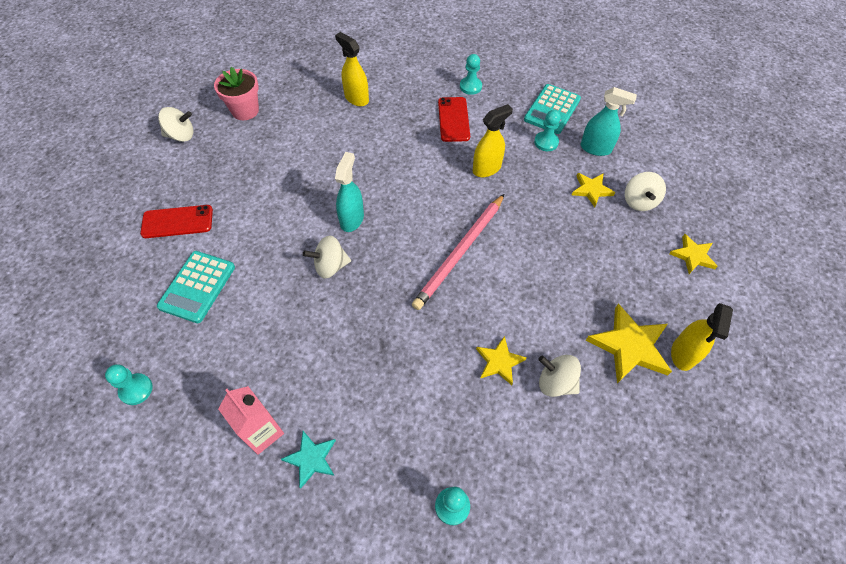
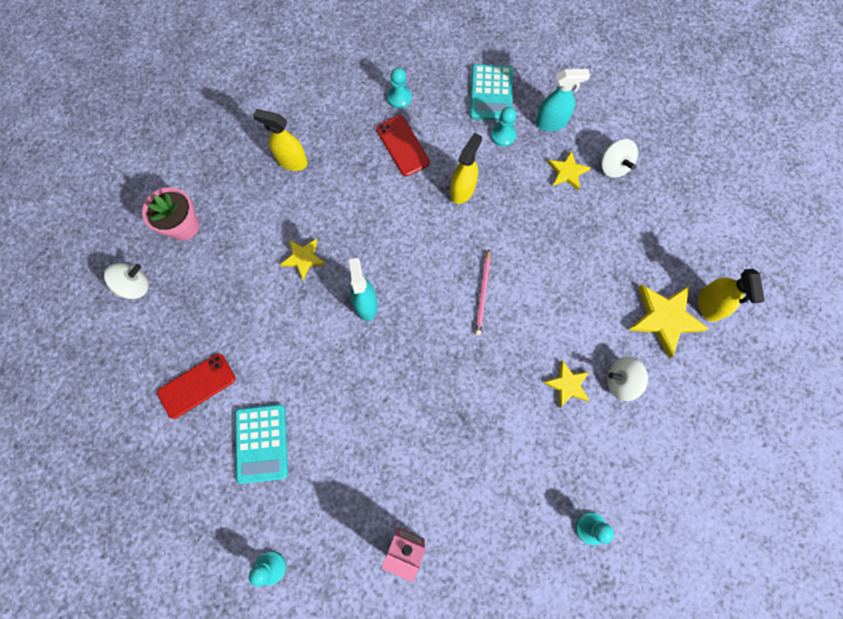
camera: 25 degrees left, 15 degrees up
turquoise star [281,431,336,489] -> none
white spinning top [303,235,351,279] -> none
pink pencil [412,194,504,310] -> pink pencil [475,250,490,335], size x0.55
yellow star [669,234,718,274] -> yellow star moved to [280,239,326,281]

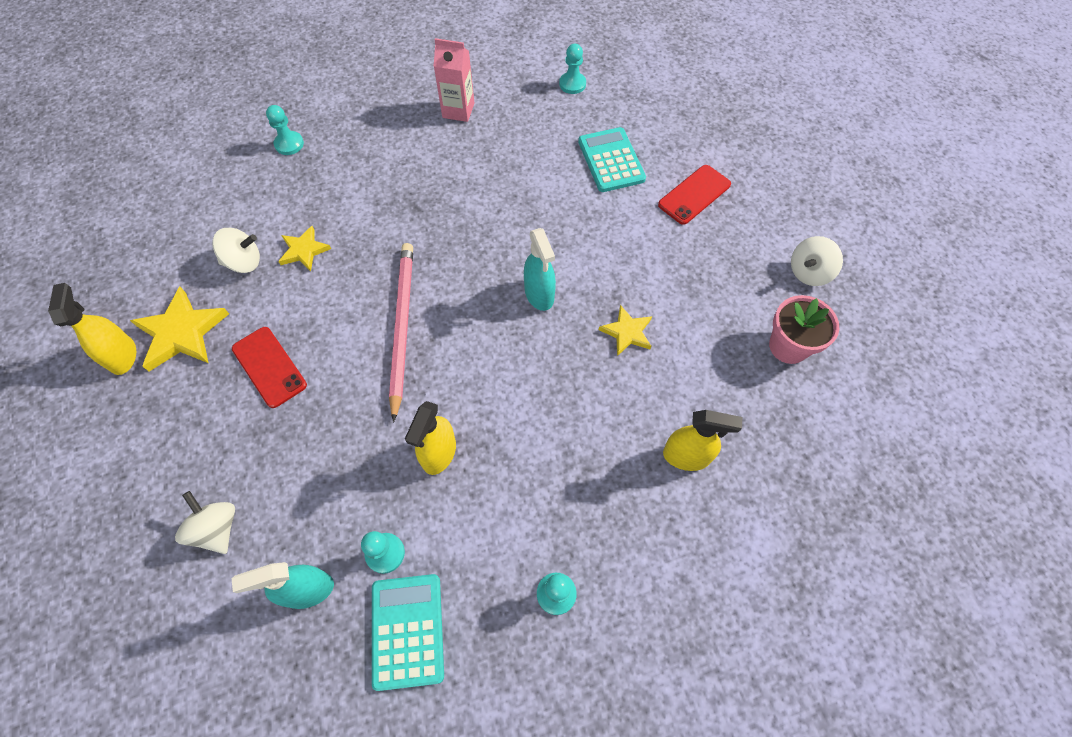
camera: 170 degrees right, 10 degrees down
red phone [376,115,430,176] -> red phone moved to [232,327,307,408]
pink pencil [475,250,490,335] -> pink pencil [389,243,413,422], size x1.81
yellow star [548,151,591,191] -> none

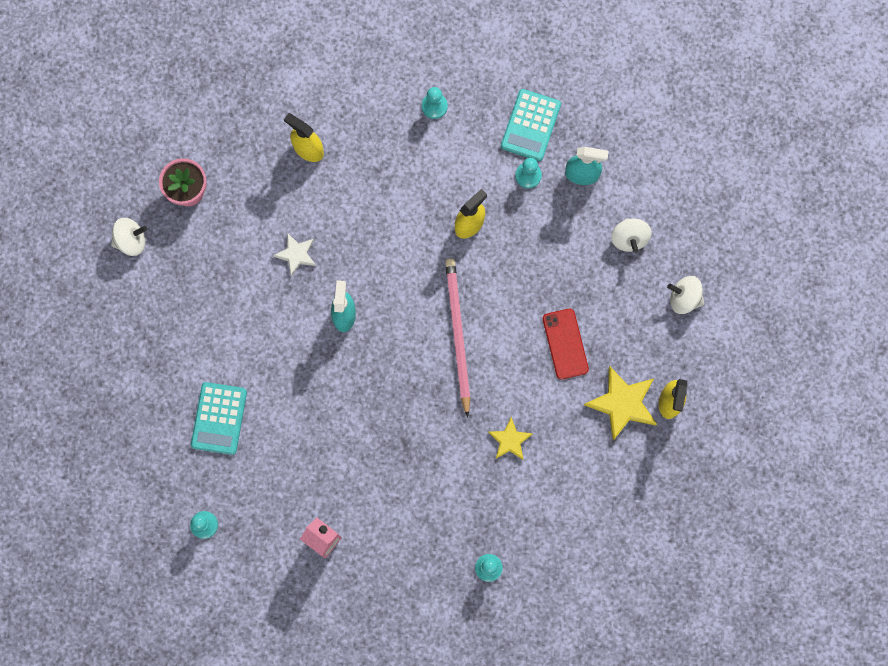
camera: 155 degrees left, 15 degrees up
white spinning top [212,228,260,273] -> white spinning top moved to [667,276,704,314]
pink pencil [389,243,413,422] -> pink pencil turned 150 degrees clockwise [445,258,470,418]
yellow star [599,305,652,356] -> white star [273,233,316,276]
red phone [658,165,731,225] -> none

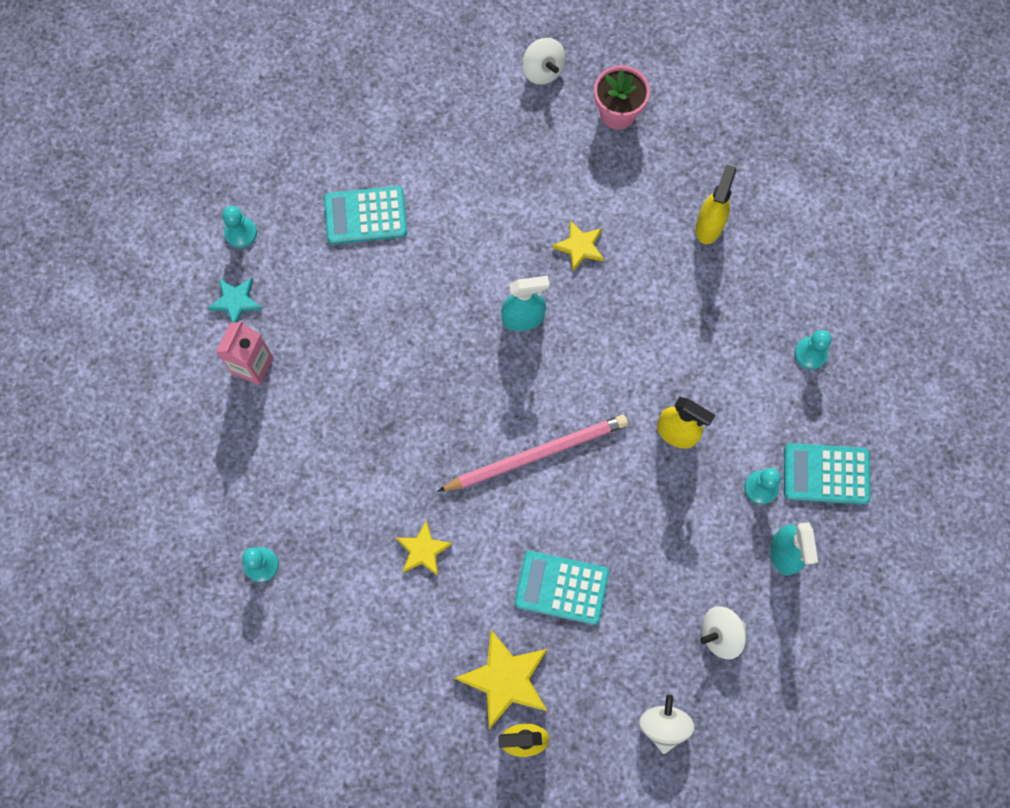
camera: 75 degrees right, 5 degrees down
white star [273,233,316,276] -> yellow star [552,220,604,271]
red phone [543,309,589,380] -> turquoise calculator [515,551,609,625]
none -> turquoise star [207,278,262,323]

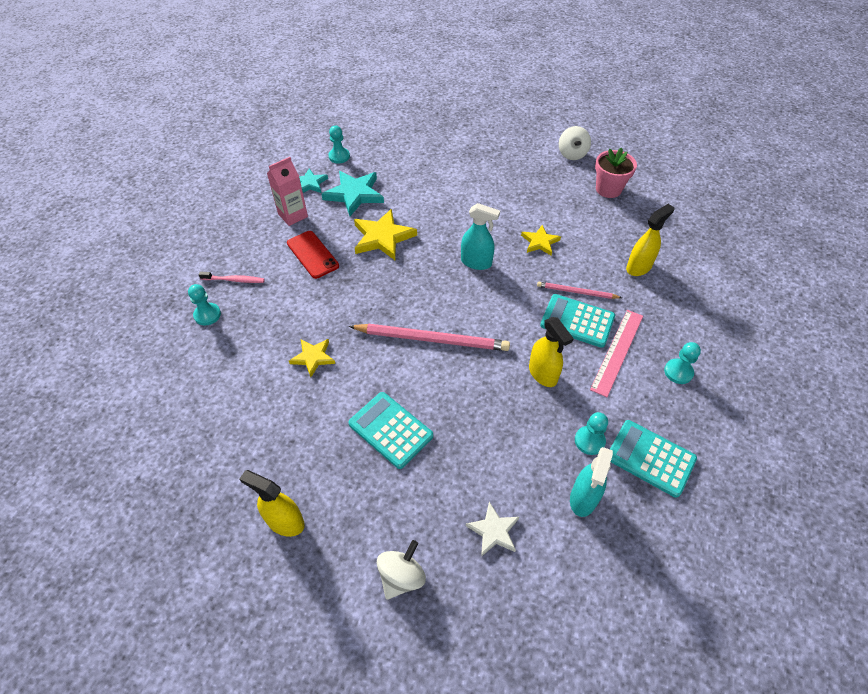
camera: 30 degrees right, 20 degrees down
turquoise calculator [324,186,407,244] -> turquoise calculator moved to [540,294,615,348]
yellow star [454,630,547,729] -> yellow star moved to [354,209,417,260]
white spinning top [700,606,746,659] -> white star [466,502,519,557]
none -> pink toothbrush [198,271,265,283]
none -> red phone [287,231,339,279]
none -> turquoise star [321,171,384,216]
none -> pink pencil [537,282,622,299]
none -> pink ruler [590,310,643,397]

